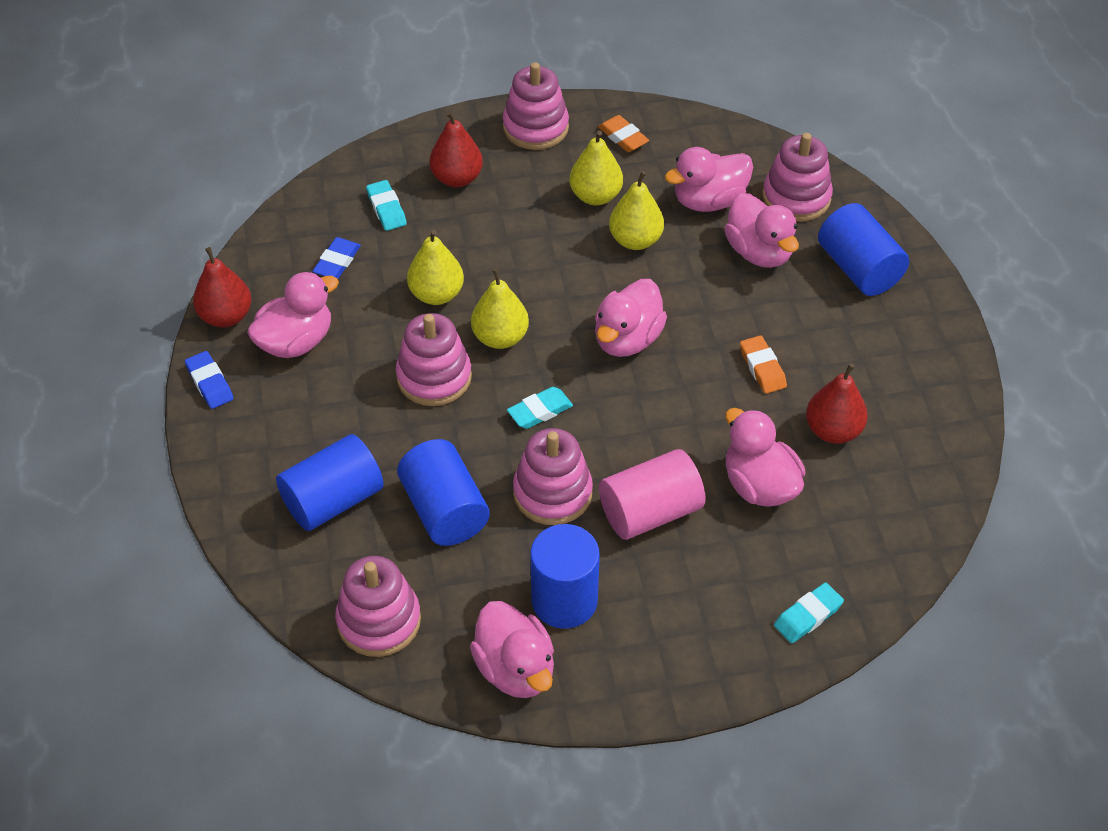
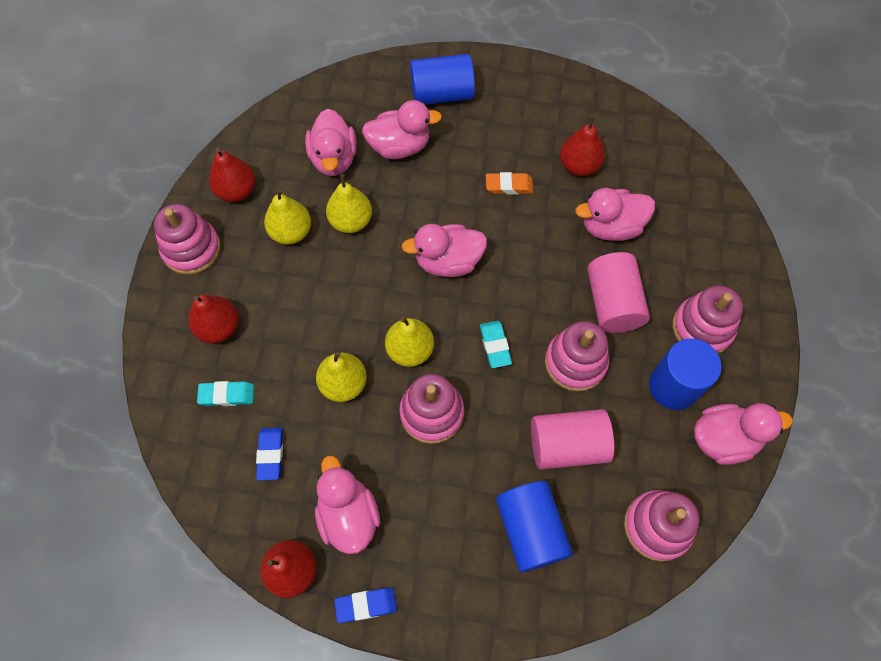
camera: 70 degrees left, 15 degrees up
blue eraser [312,237,361,279] -> blue eraser turned 45 degrees clockwise [256,428,283,480]
blue cylinder [397,439,490,546] -> pink cylinder [531,409,614,470]
pink duck [595,279,667,357] -> pink duck turned 120 degrees clockwise [401,224,487,277]
orange eraser [598,115,649,152] -> red pear [209,148,255,202]
pink stacking toy [762,133,833,222] -> pink stacking toy moved to [672,285,743,354]
turquoise eraser [774,583,844,643] -> none

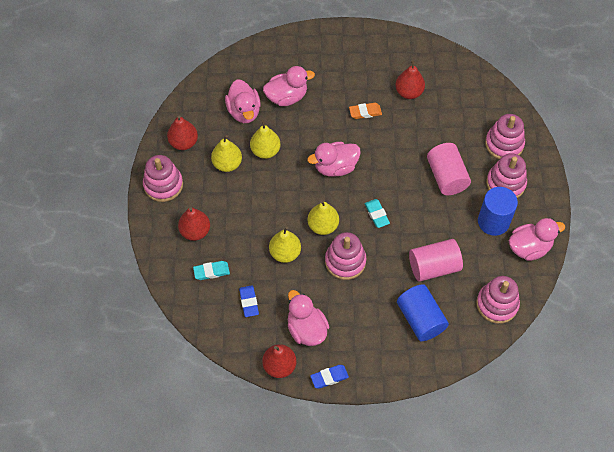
camera: 10 degrees left, 5 degrees down
blue cylinder [410,54,475,105] -> none
pink stacking toy [545,321,609,392] -> pink stacking toy moved to [485,114,525,159]
pink duck [575,188,655,241] -> none

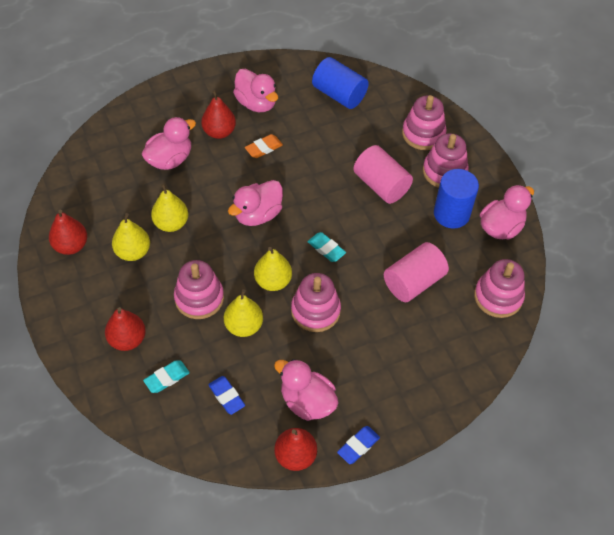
camera: 25 degrees left, 5 degrees down
pink stacking toy [143,155,183,202] -> pink stacking toy moved to [174,260,224,319]
pink duck [225,79,261,123] -> pink duck moved to [233,69,278,112]
red pear [395,60,425,99] -> red pear moved to [201,90,236,139]
blue cylinder [397,284,449,341] -> blue cylinder moved to [312,57,369,109]

